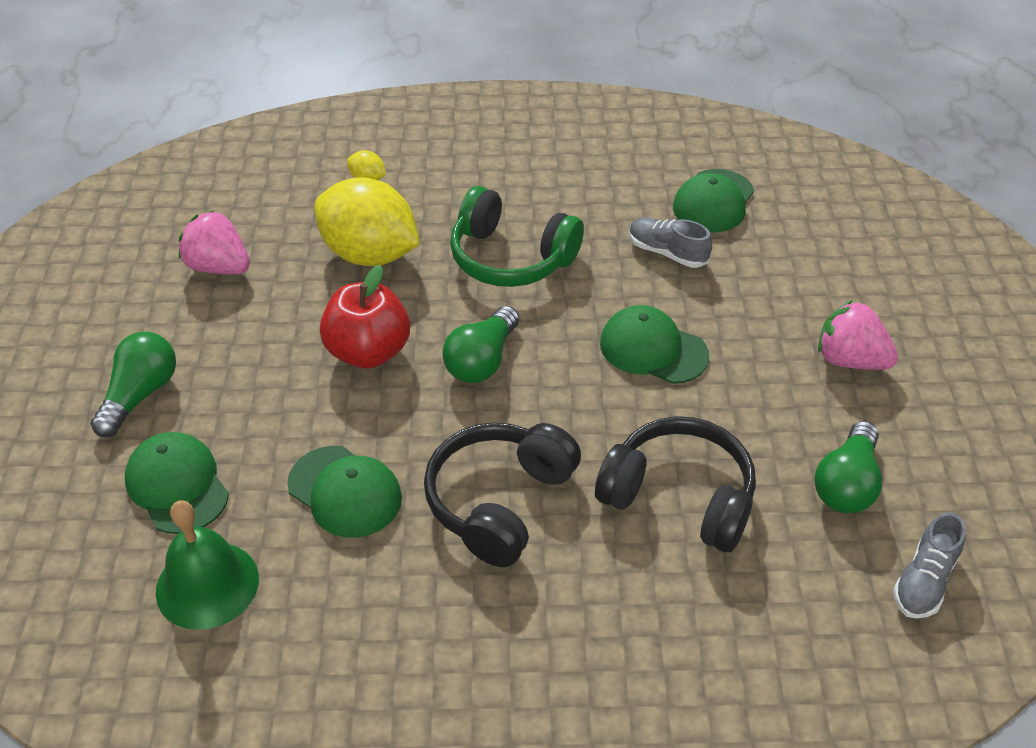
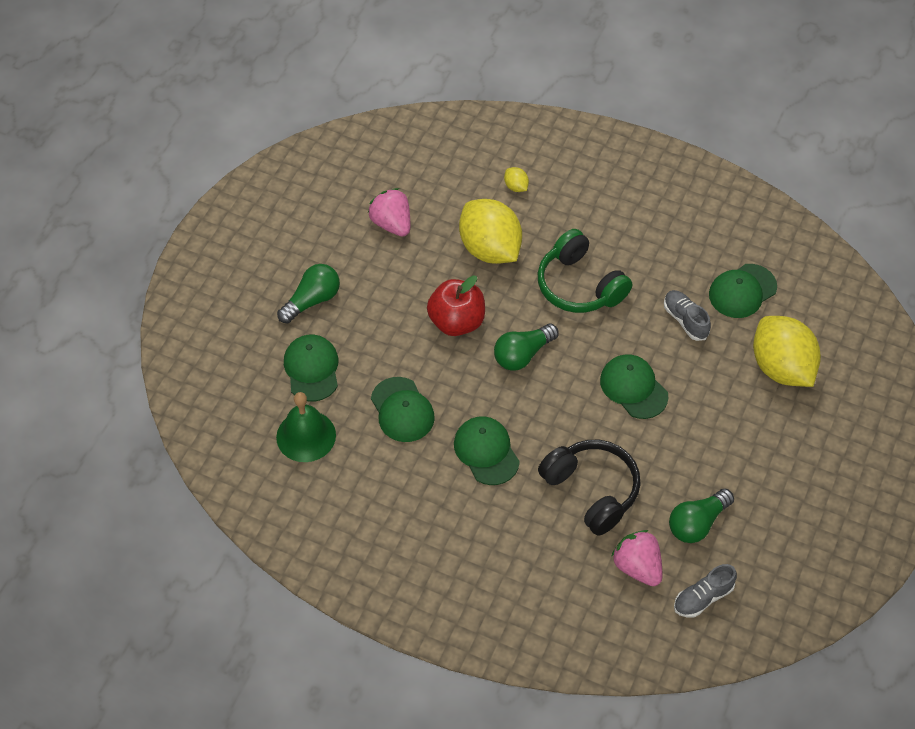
camera: 25 degrees right, 10 degrees up
black headphones [424,422,581,567] -> green cap [454,416,520,485]
pink strawberry [818,300,898,370] -> pink strawberry moved to [612,530,662,586]
none -> yellow lemon [753,316,821,387]

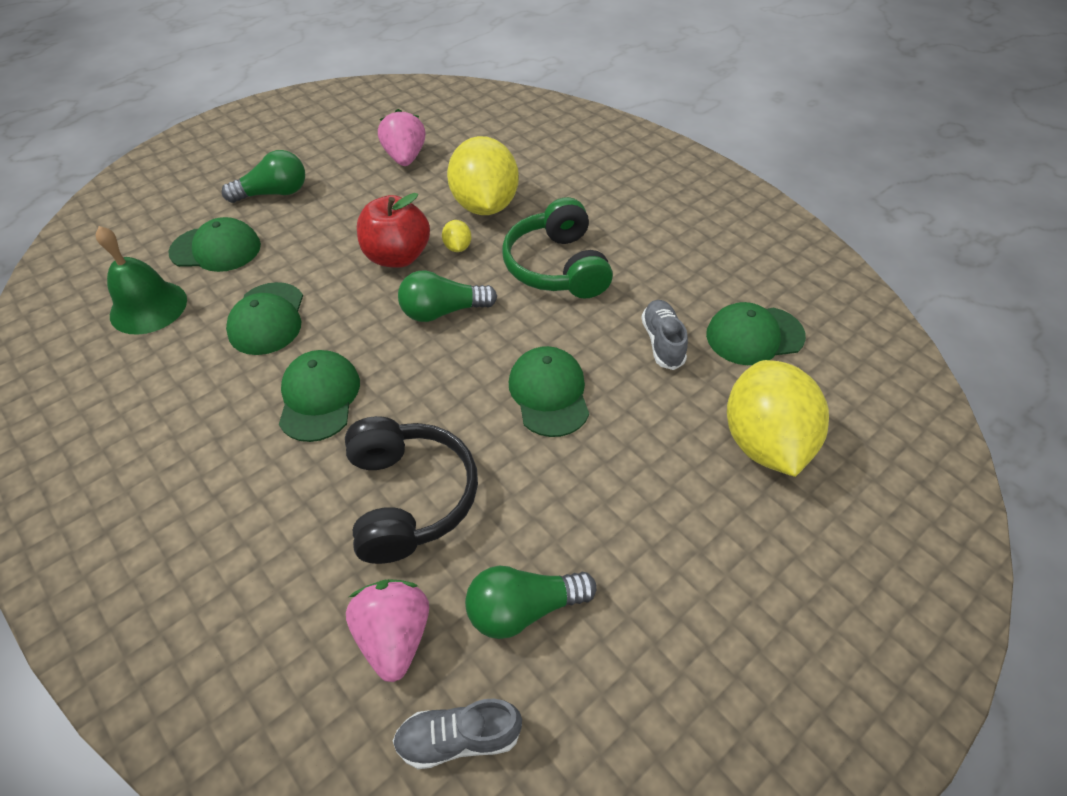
camera: 25 degrees right, 5 degrees down
green cap [284,335,338,401] -> green cap turned 75 degrees clockwise [168,217,261,272]
yellow lemon [504,167,529,192] -> yellow lemon moved to [442,220,471,252]

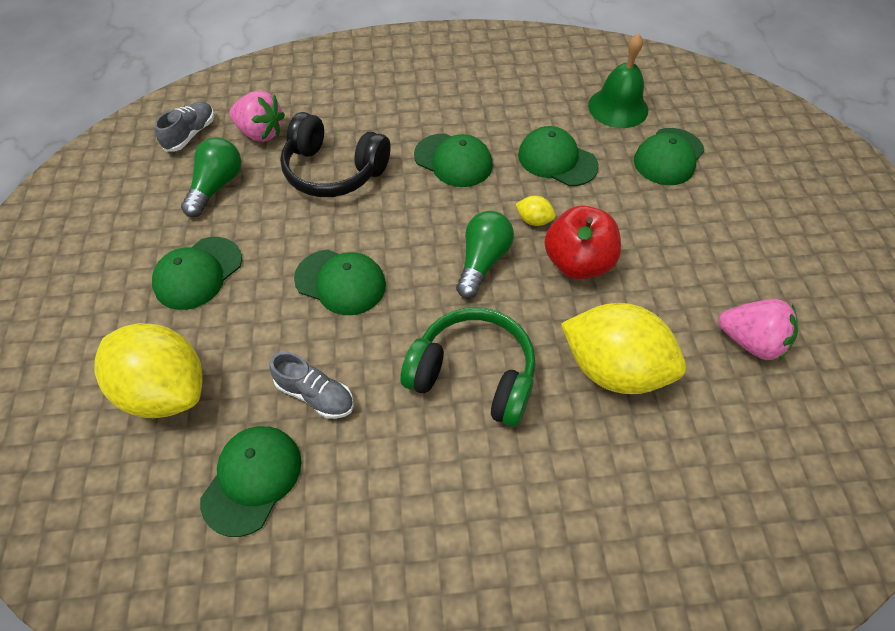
camera: 125 degrees right, 5 degrees up
green light bulb [222,150,305,203] -> none
yellow lemon [442,220,471,252] -> yellow lemon moved to [516,196,556,226]
none -> green cap [152,237,242,310]

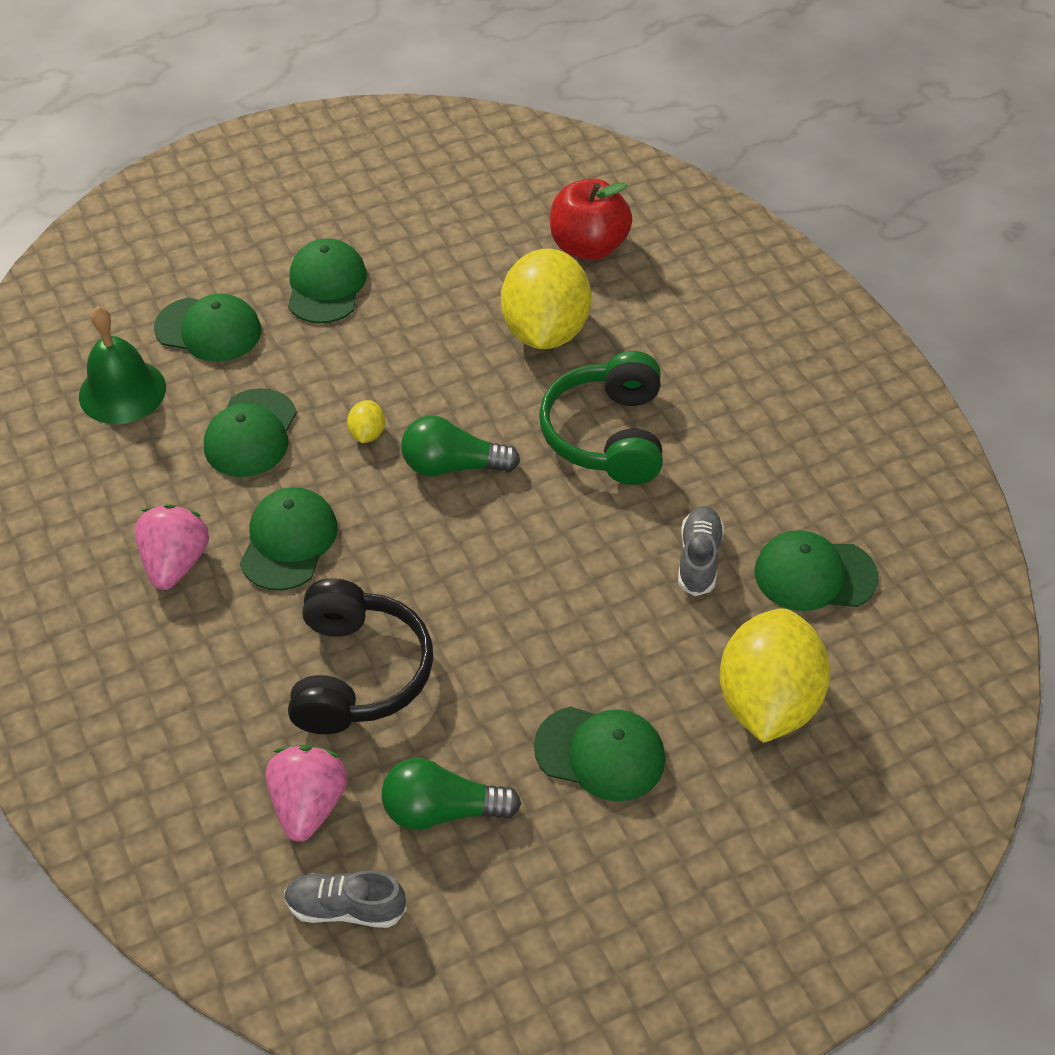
camera: 110 degrees left, 5 degrees down
green cap [294,250,386,315] -> green cap moved to [288,238,367,324]
red apple [544,206,621,279] -> red apple moved to [550,179,632,260]
pink strawberry [718,299,798,361] -> pink strawberry moved to [135,504,209,590]

